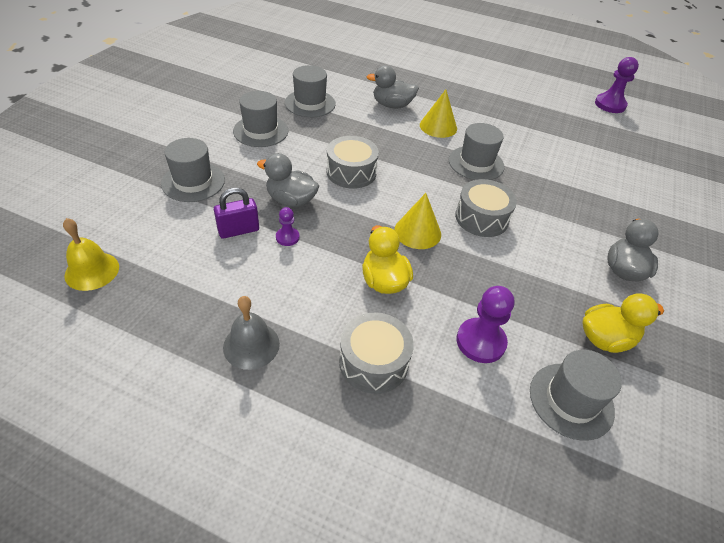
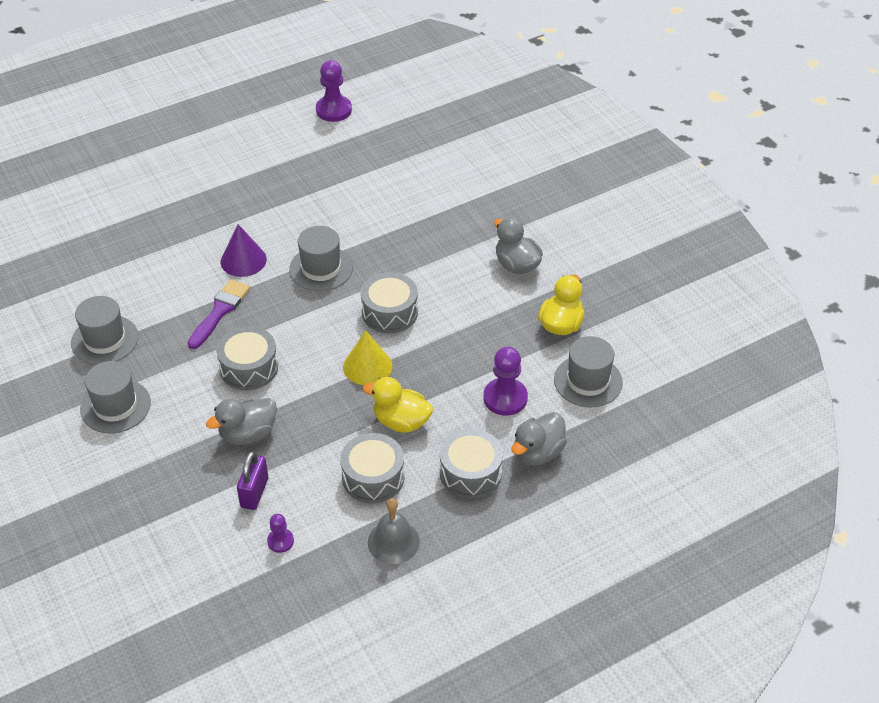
camera: 50 degrees left, 0 degrees up
yellow bell [63,218,119,291] -> none
grey hat [161,138,225,202] -> none
purple pawn [276,207,300,246] -> purple pawn moved to [267,514,294,553]
grey duck [366,65,419,109] -> grey duck moved to [511,412,567,466]
yellow cone [420,90,457,138] -> purple cone [221,224,267,277]
none -> purple brush [188,279,250,349]
none -> grey drum [340,433,404,503]

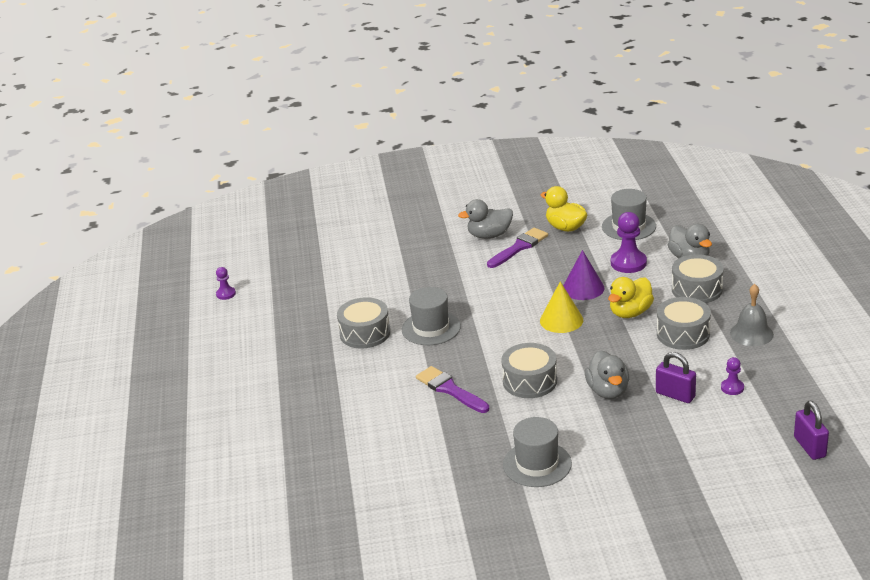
camera: 65 degrees left, 15 degrees down
grey hat [71,296,139,365] -> none
purple cone [221,224,267,277] -> purple cone moved to [563,250,605,300]
purple pawn [316,60,352,122] -> purple pawn [216,267,236,300], size x0.55
grey drum [361,272,418,333] -> grey drum moved to [337,297,390,349]
none -> purple brush [487,228,548,268]
none -> purple padlock [794,401,829,460]

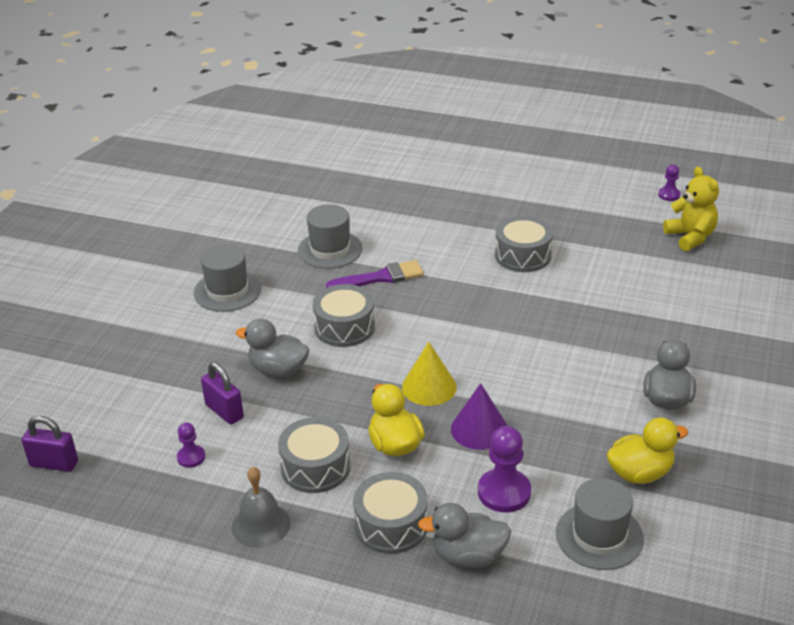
camera: 115 degrees right, 5 degrees up
grey hat [402,287,461,345] -> grey hat moved to [298,204,363,269]
purple brush [487,228,548,268] -> none
purple padlock [656,352,696,403] -> purple padlock turned 75 degrees clockwise [201,362,244,425]
none -> yellow teddy bear [663,167,719,251]

